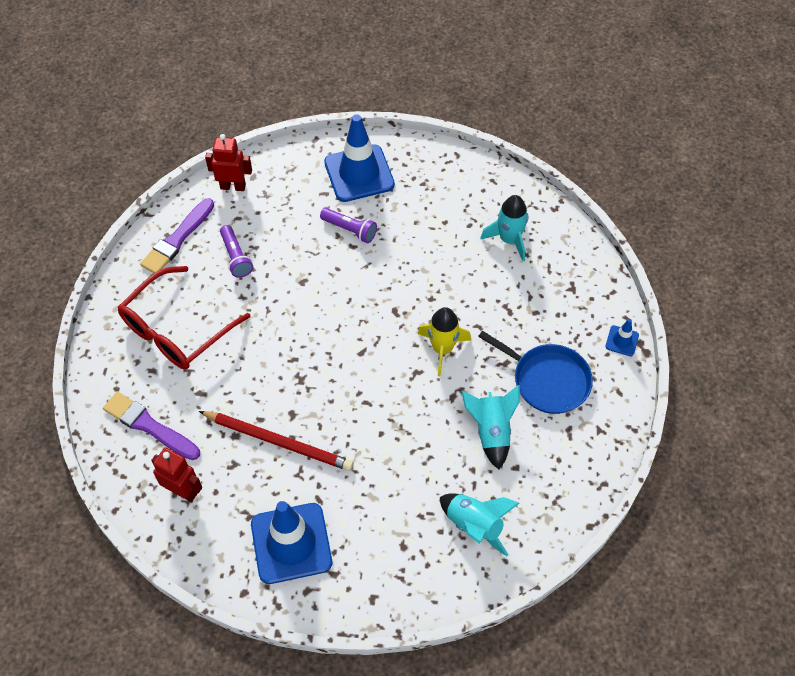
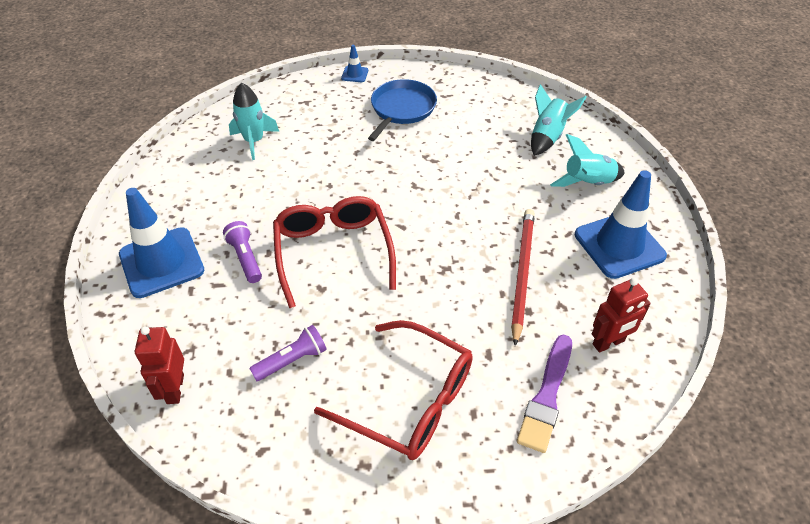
camera: 100 degrees left, 10 degrees down
purple brush [140,198,214,273] -> none
red robot [151,448,202,502] -> red robot turned 135 degrees counterclockwise [592,278,651,353]
purple flashlight [320,208,377,243] -> purple flashlight turned 45 degrees counterclockwise [223,221,262,283]
yellow rocket [418,307,471,376] -> none
turquoise rocket [461,385,520,470] -> turquoise rocket moved to [550,134,624,187]
none -> red glasses [273,196,396,308]

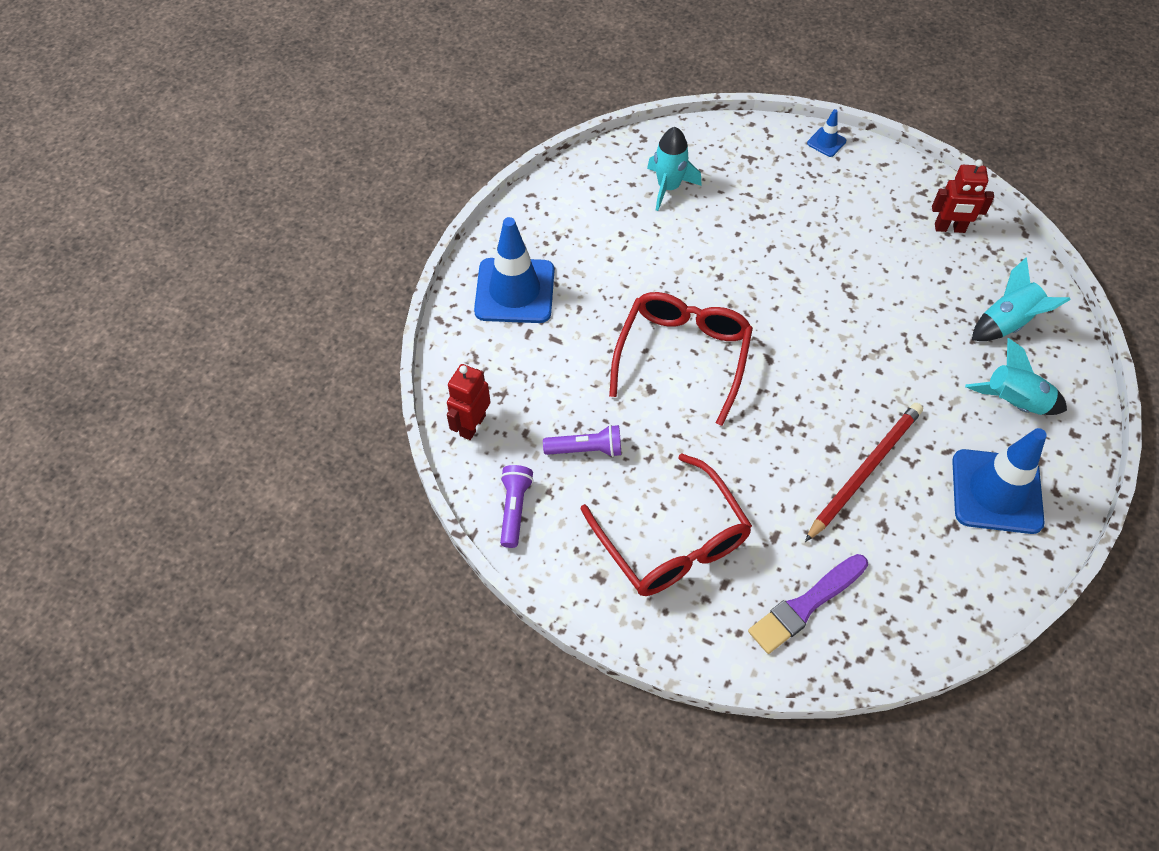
camera: 30 degrees right, 10 degrees up
purple flashlight [223,221,262,283] -> purple flashlight moved to [500,465,534,548]
blue pan [368,79,437,141] -> none
red robot [592,278,651,353] -> red robot moved to [932,159,994,233]

